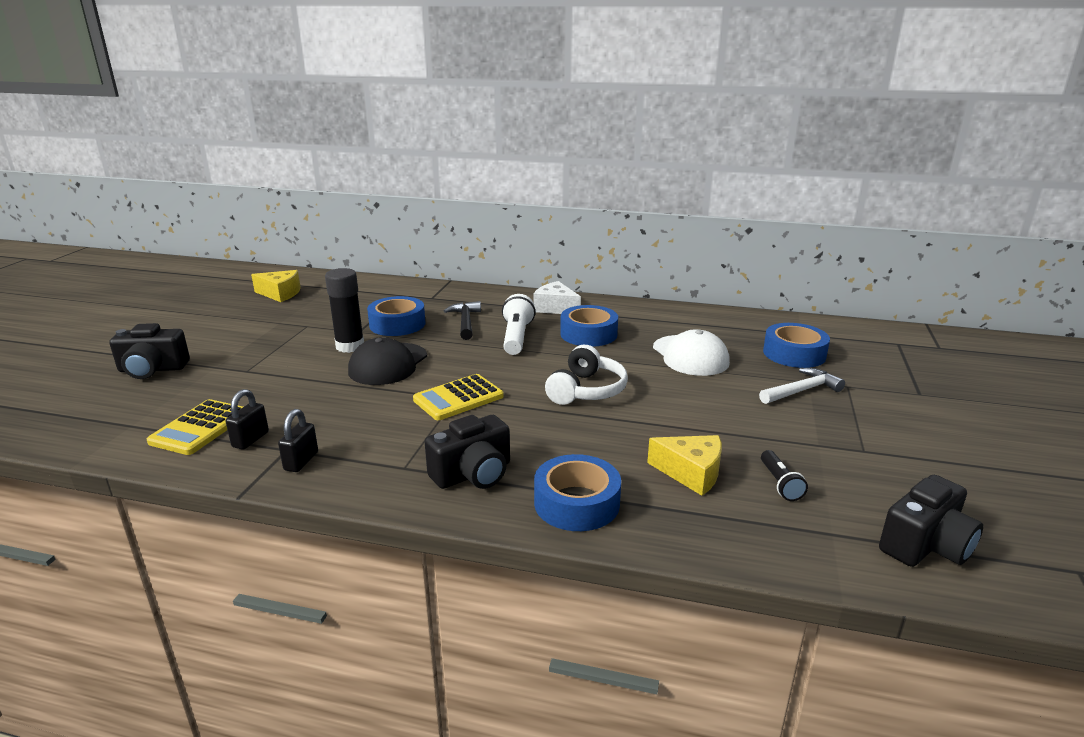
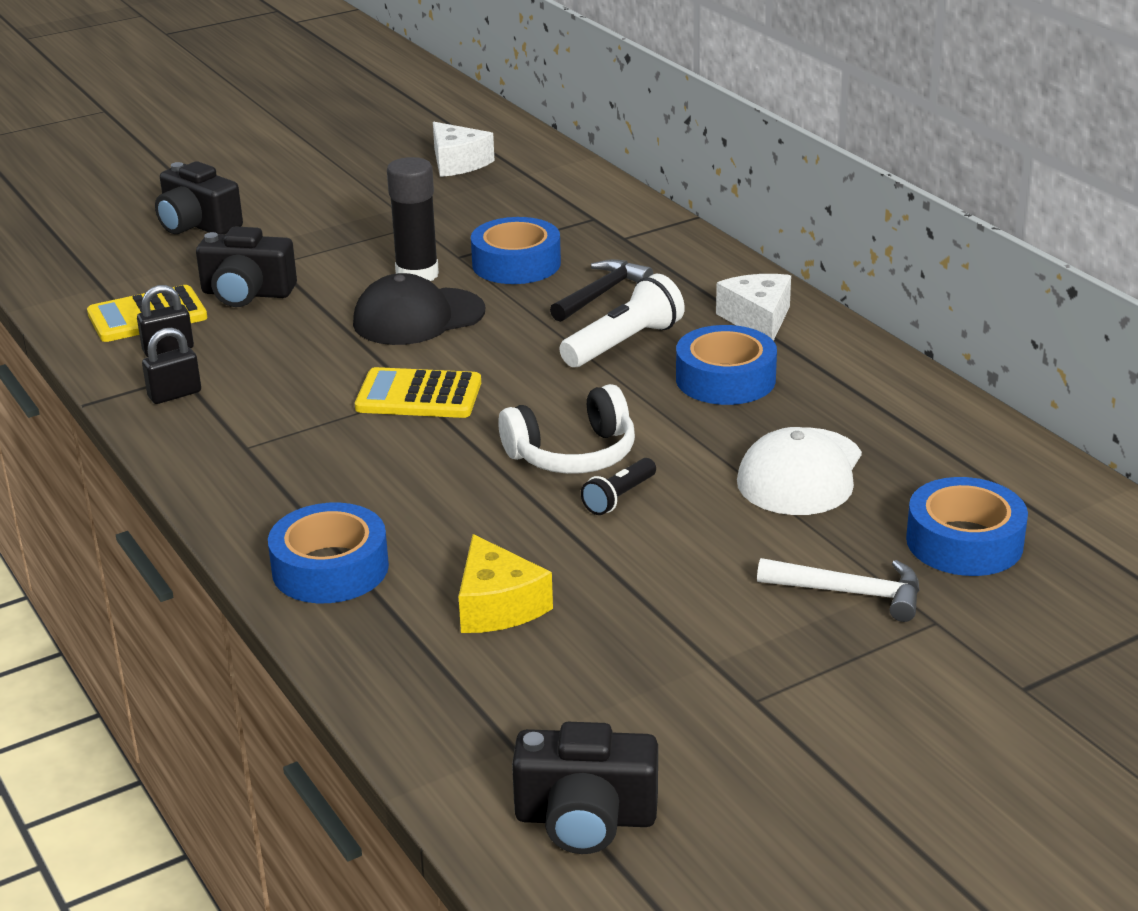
camera: 45 degrees right, 5 degrees up
yellow cheese [251,270,301,302] -> white cheese [433,122,495,177]
black camera [425,415,510,489] -> black camera moved to [196,226,297,307]
black flashlight [761,450,808,501] -> black flashlight moved to [581,458,656,515]

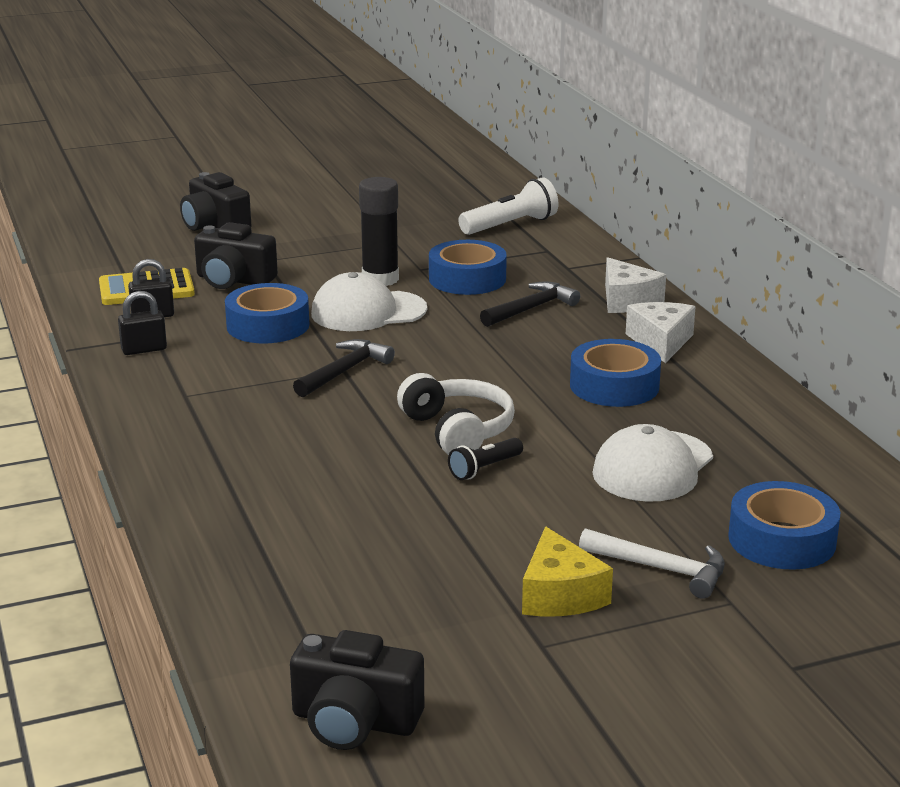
camera: 10 degrees right, 5 degrees down
blue tape [268,503,389,603] -> blue tape moved to [225,283,309,343]
black cap [353,273,485,345] -> white cap [311,272,427,331]
yellow calculator [355,367,481,418] -> black hammer [293,339,395,397]
white cheese [433,122,495,177] -> white cheese moved to [605,257,666,313]
yellow cheese [459,534,553,633] -> yellow cheese moved to [522,526,613,616]
white headphones [498,384,635,474] -> white headphones turned 105 degrees counterclockwise [397,373,515,455]
white flashlight [560,274,685,367] -> white flashlight moved to [458,177,558,235]

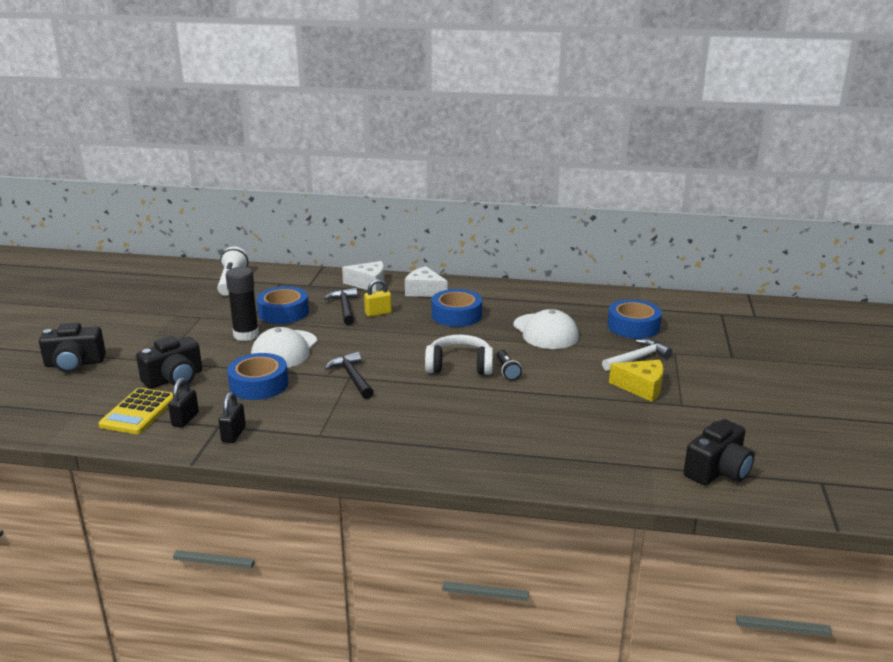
camera: 60 degrees left, 0 degrees up
none -> yellow padlock [364,279,392,317]

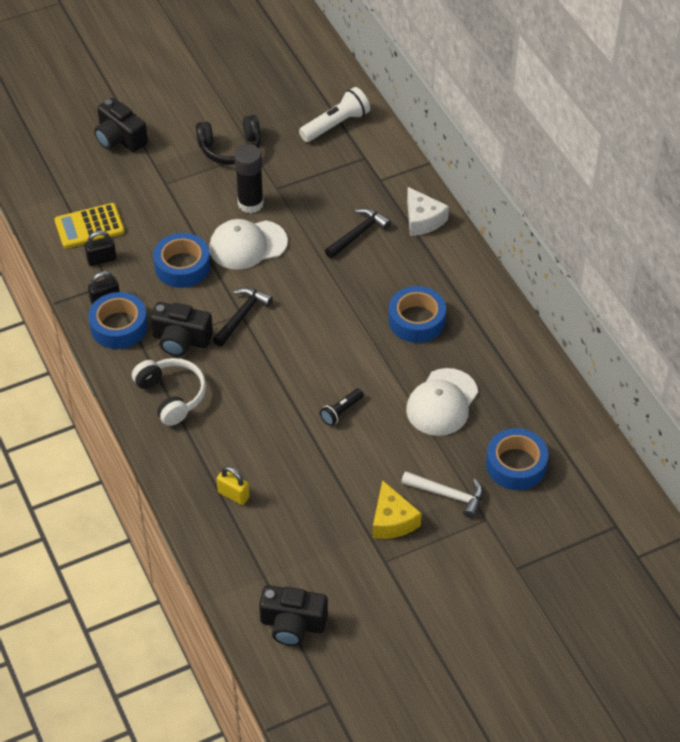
camera: 55 degrees right, 25 degrees up
black camera [136,336,202,389] -> black camera moved to [150,302,213,356]
blue tape [257,286,309,324] -> blue tape moved to [88,292,148,349]
yellow padlock [364,279,392,317] -> yellow padlock moved to [217,466,250,505]
white cheese [405,266,448,297] -> none
white headphones [425,335,493,375] -> white headphones moved to [132,358,206,426]
none -> black headphones [196,115,260,165]

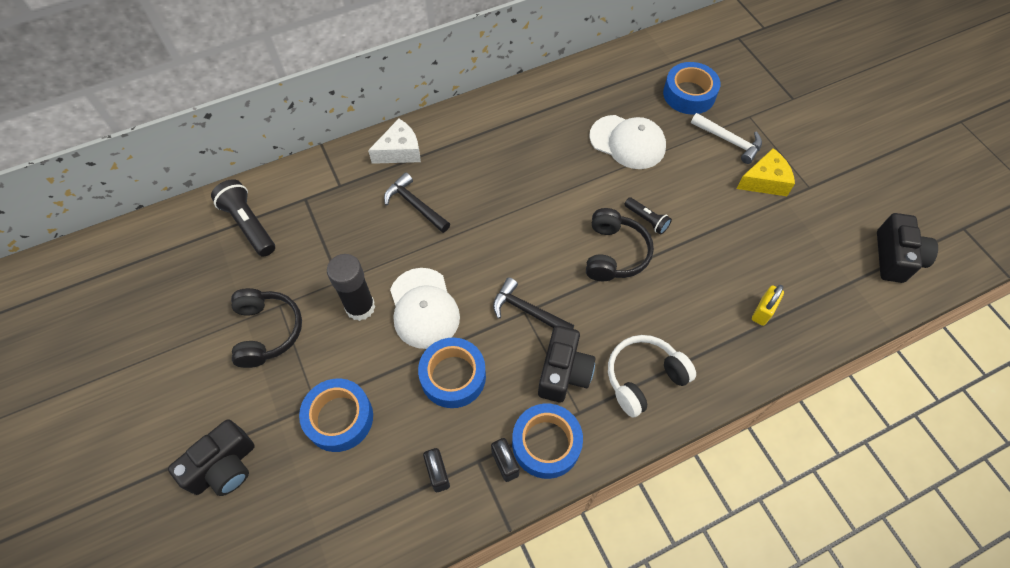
camera: 90 degrees left, 10 degrees up
yellow calculator [54,203,125,248] -> none
white flashlight [299,87,370,142] -> black flashlight [211,179,275,257]
blue tape [388,286,446,343] -> blue tape moved to [299,378,373,452]
white hammer [401,471,483,518] -> white hammer turned 105 degrees clockwise [691,113,762,164]
none -> black headphones [586,208,654,281]

